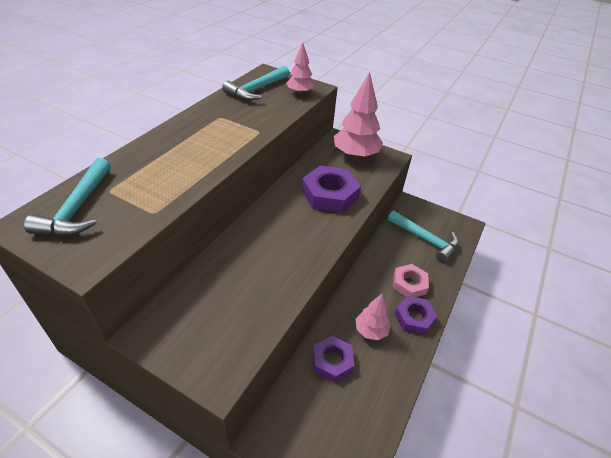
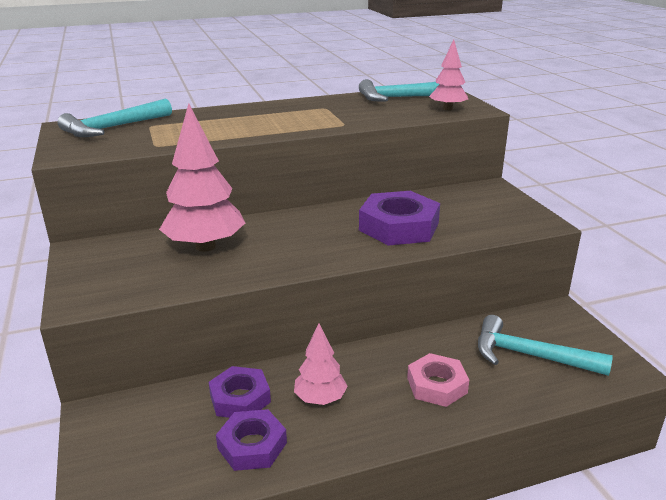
camera: 45 degrees right, 15 degrees down
pink tree [334,72,383,159] -> pink tree moved to [159,103,245,252]
turquoise hammer [388,210,459,263] -> turquoise hammer turned 120 degrees clockwise [478,315,613,376]
purple nut [395,296,437,335] -> purple nut moved to [216,409,287,471]

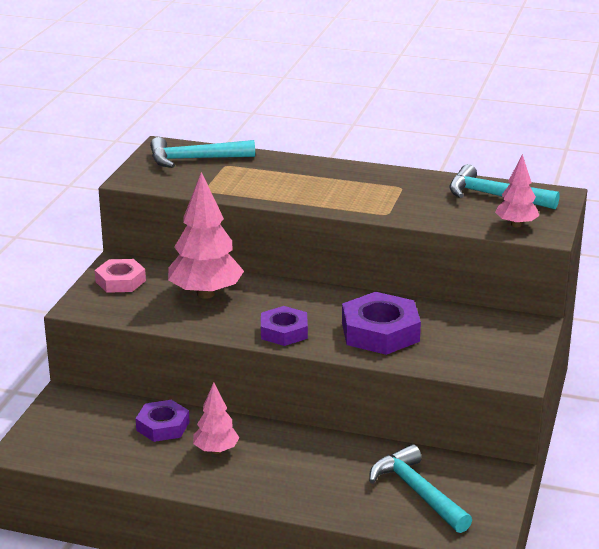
camera: 35 degrees right, 0 degrees up
purple nut [216,409,287,471] -> purple nut moved to [261,306,308,346]
pink nut [407,353,469,407] -> pink nut moved to [95,259,146,293]

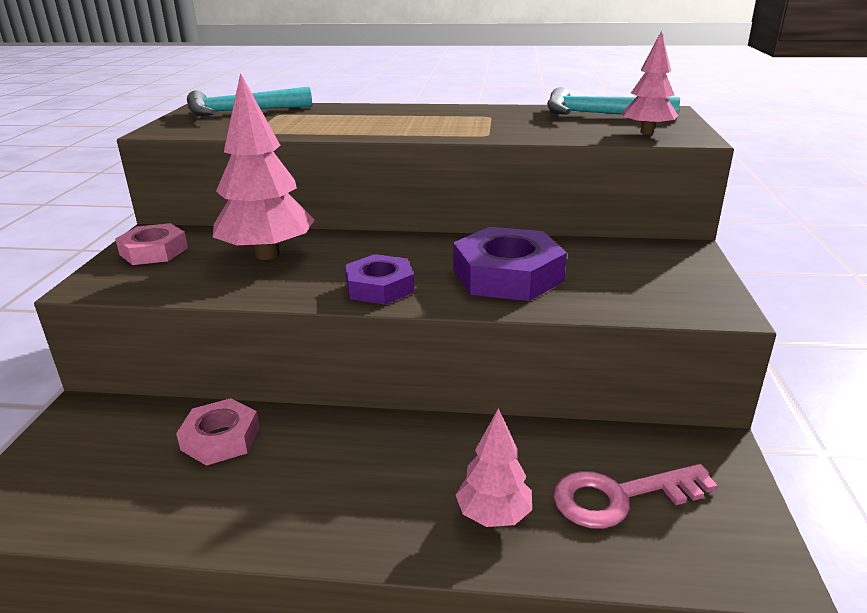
camera: 10 degrees left, 0 degrees up
purple nut [135,400,189,442] -> pink nut [176,398,260,466]
pink tree [193,382,240,454] -> pink tree moved to [456,408,532,527]
turquoise hammer [369,444,472,533] -> pink key [553,464,718,529]

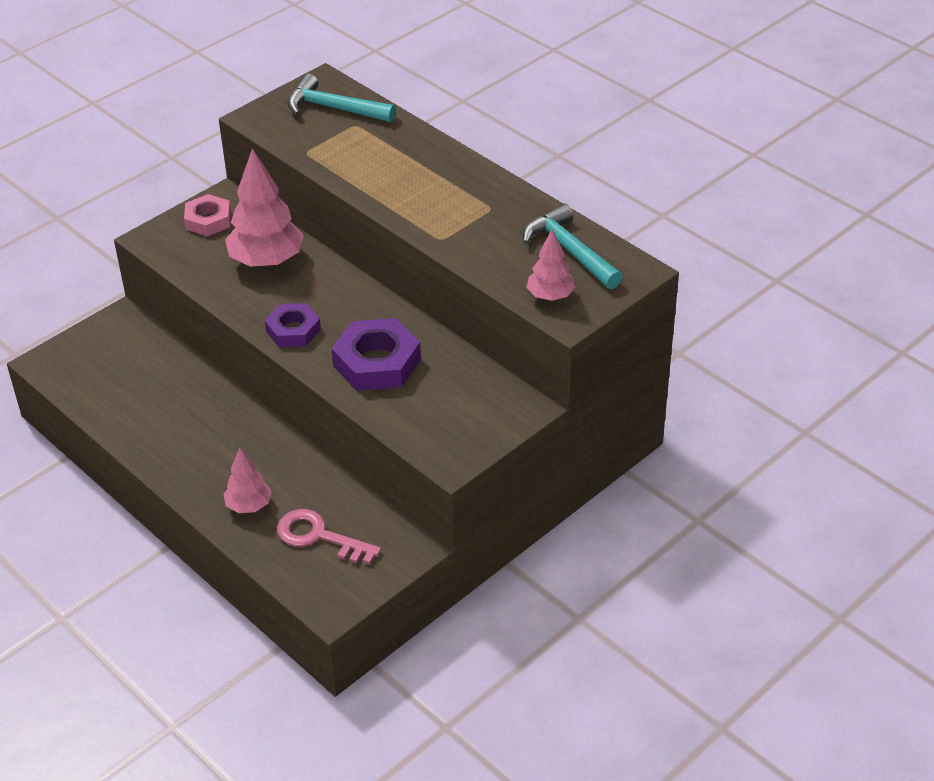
camera: 40 degrees right, 15 degrees up
pink nut [176,398,260,466] -> none

